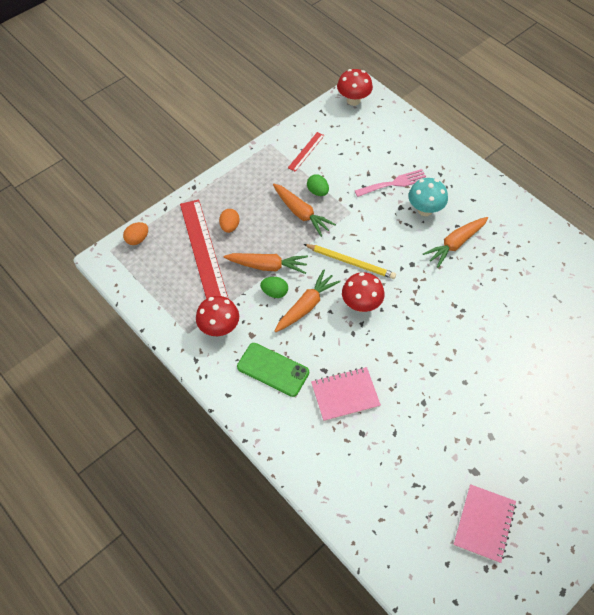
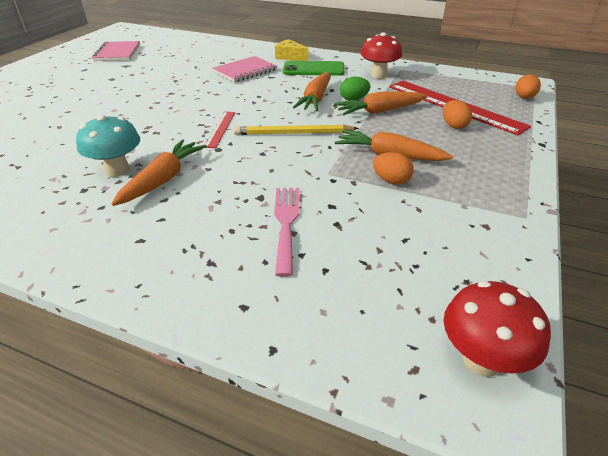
camera: 155 degrees right, 20 degrees down
red ruler [288,132,325,171] -> red ruler moved to [205,112,235,148]
green egg [307,174,329,196] -> orange egg [373,152,414,185]
red mushroom [342,272,385,312] -> none
pink fork [355,169,426,197] -> pink fork turned 135 degrees clockwise [274,188,299,277]
turquoise mushroom [408,178,448,216] -> turquoise mushroom moved to [76,115,140,177]
none -> yellow cheese [275,39,309,61]

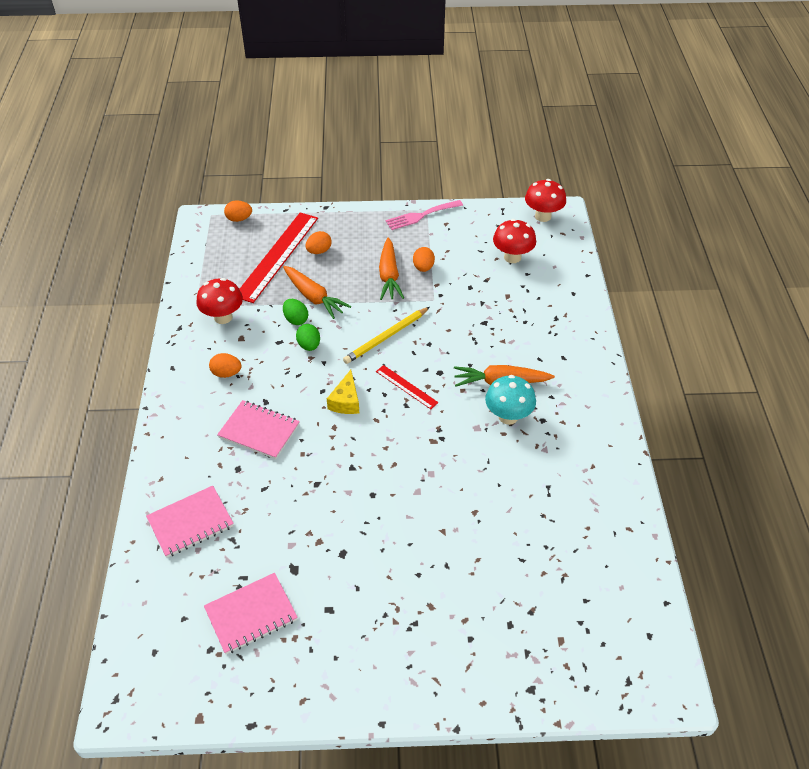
camera: 115 degrees left, 10 degrees up
red ruler [205,112,235,148] -> red ruler turned 60 degrees clockwise [376,365,439,409]
yellow pencil [234,125,359,135] -> yellow pencil turned 75 degrees clockwise [343,307,430,364]
pink fork [274,188,299,277] -> pink fork moved to [385,200,463,230]
yellow cheese [275,39,309,61] -> yellow cheese moved to [327,370,359,414]
green phone [283,61,344,76] -> orange egg [209,353,242,378]
orange carrot [293,72,331,111] -> green egg [296,324,320,351]
none -> pink notebook [146,485,234,558]
none -> red mushroom [493,219,536,263]

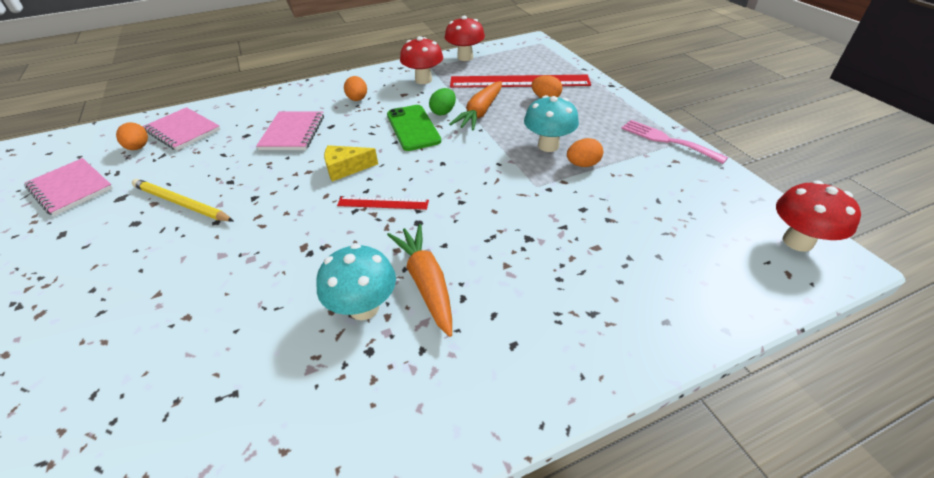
camera: 70 degrees right, 5 degrees down
orange egg [224,200,252,222] -> orange egg moved to [116,122,148,150]
green egg [296,324,320,351] -> green phone [387,105,441,151]
yellow pencil [343,307,430,364] -> yellow pencil moved to [132,179,234,222]
red ruler [376,365,439,409] -> red ruler turned 75 degrees clockwise [337,196,429,210]
orange carrot [379,238,404,300] -> turquoise mushroom [524,95,579,152]
red mushroom [493,219,536,263] -> red mushroom moved to [445,16,485,61]

